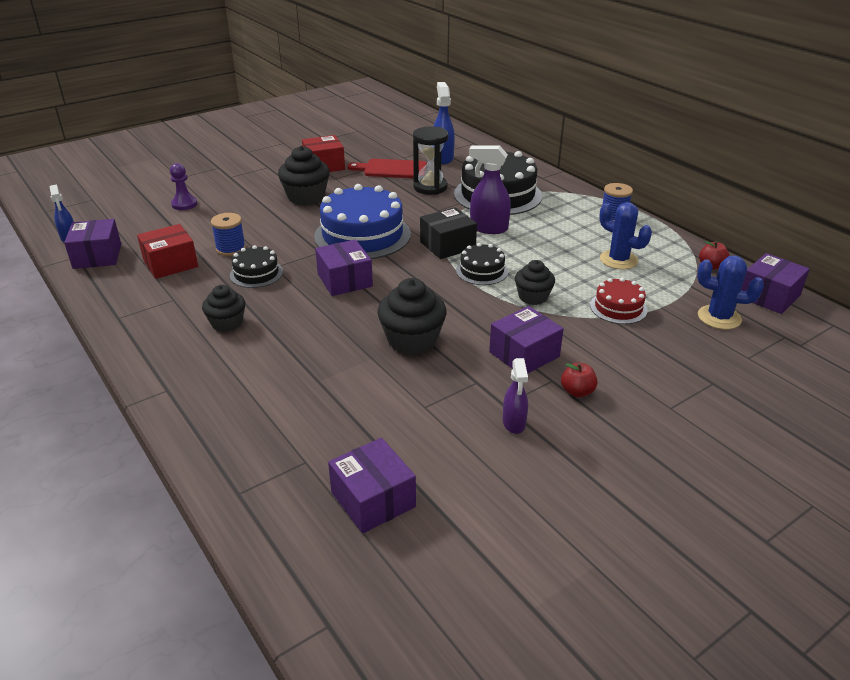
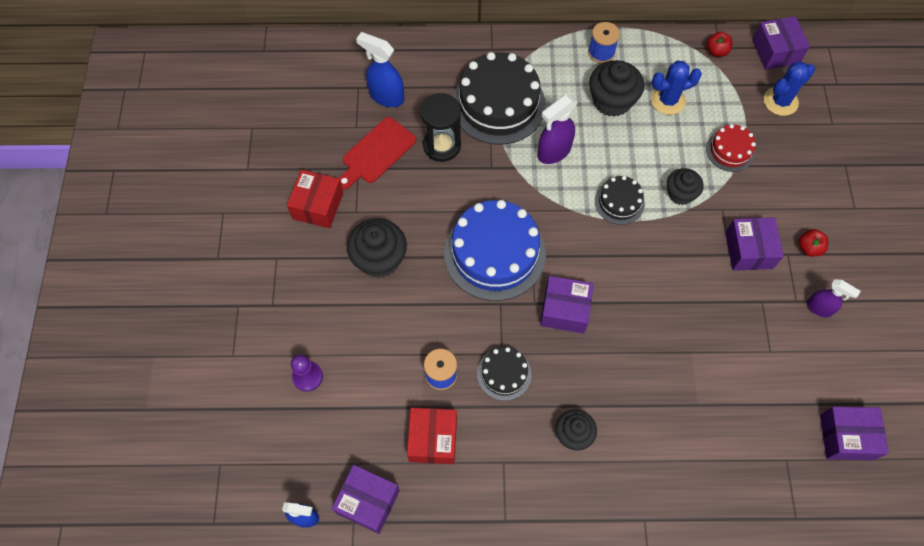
camera: 55 degrees left, 30 degrees up
black cupcake [377,278,446,355] -> black cupcake moved to [589,60,644,117]
black box [420,207,477,259] -> none

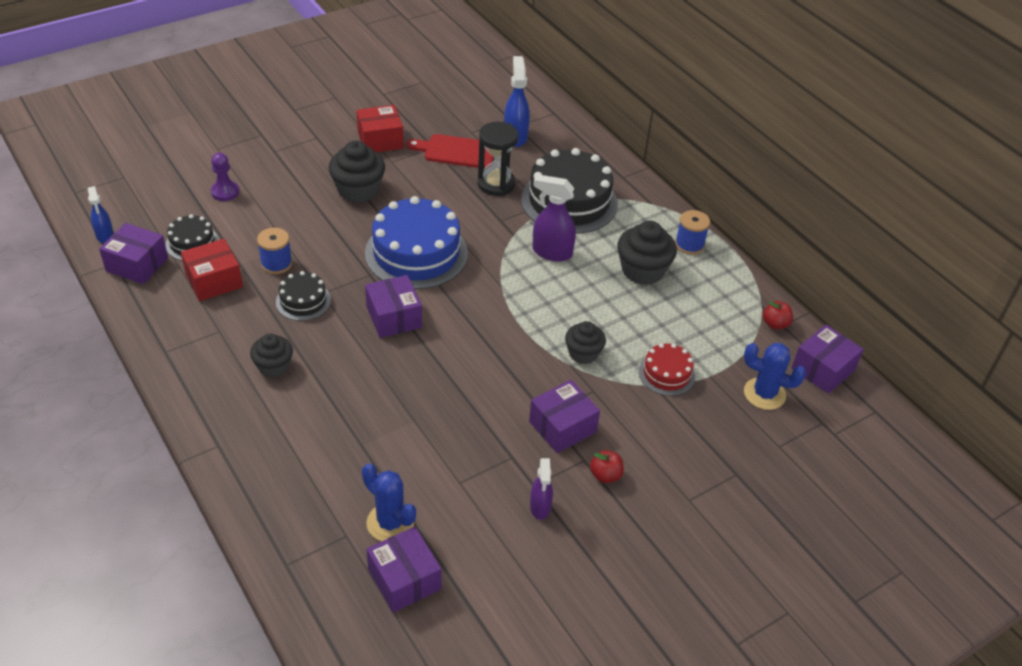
camera: 55 degrees right, 20 degrees down
purple box [331,465,400,534] -> purple box turned 60 degrees counterclockwise [99,223,168,284]
black cake [595,176,645,225] -> black cake moved to [165,214,219,260]
blue cactus [651,61,702,115] -> blue cactus moved to [362,463,416,541]

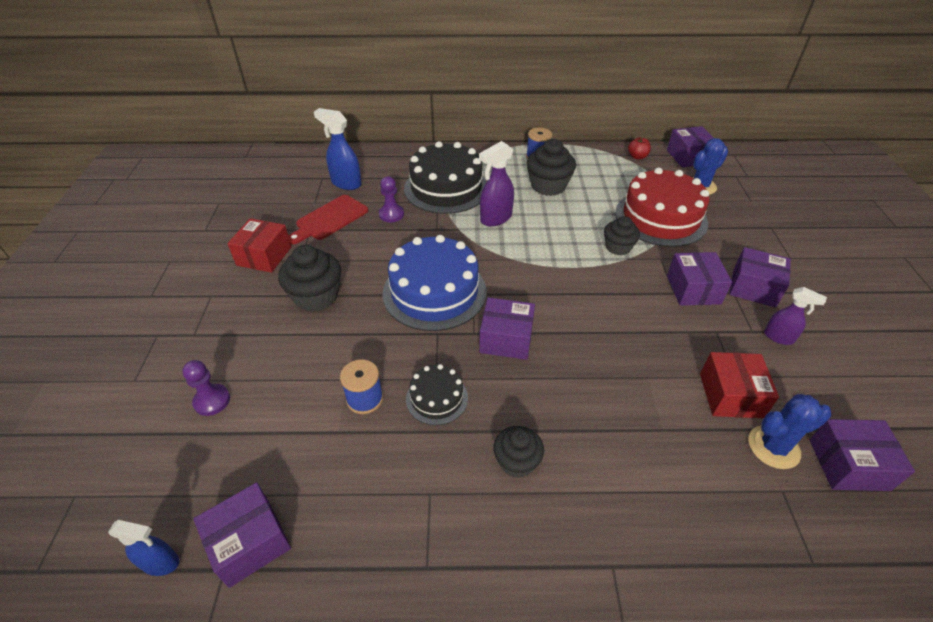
camera: 55 degrees left, 0 degrees up
black cake [165,214,219,260] -> none
red box [181,239,243,301] -> red box moved to [700,352,779,418]
black hourglass [478,122,518,196] -> purple pawn [379,176,404,222]
red apple [590,450,624,483] -> purple box [730,247,791,307]
red cake [639,343,695,396] -> red cake [615,167,709,247], size x1.98

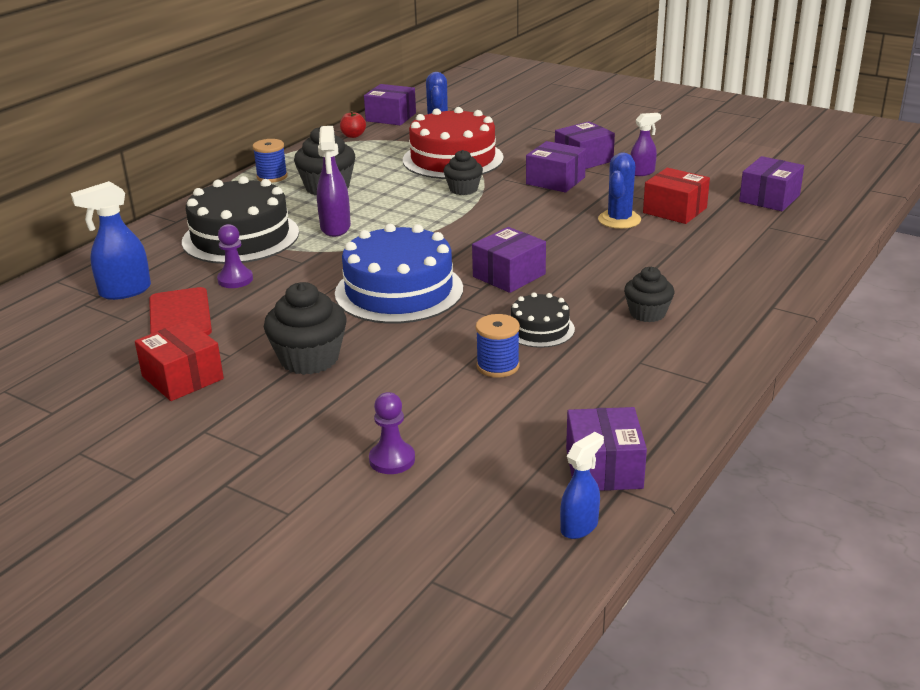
camera: 55 degrees left, 15 degrees down
blue cactus [748,394,831,469] -> blue cactus moved to [598,152,641,229]

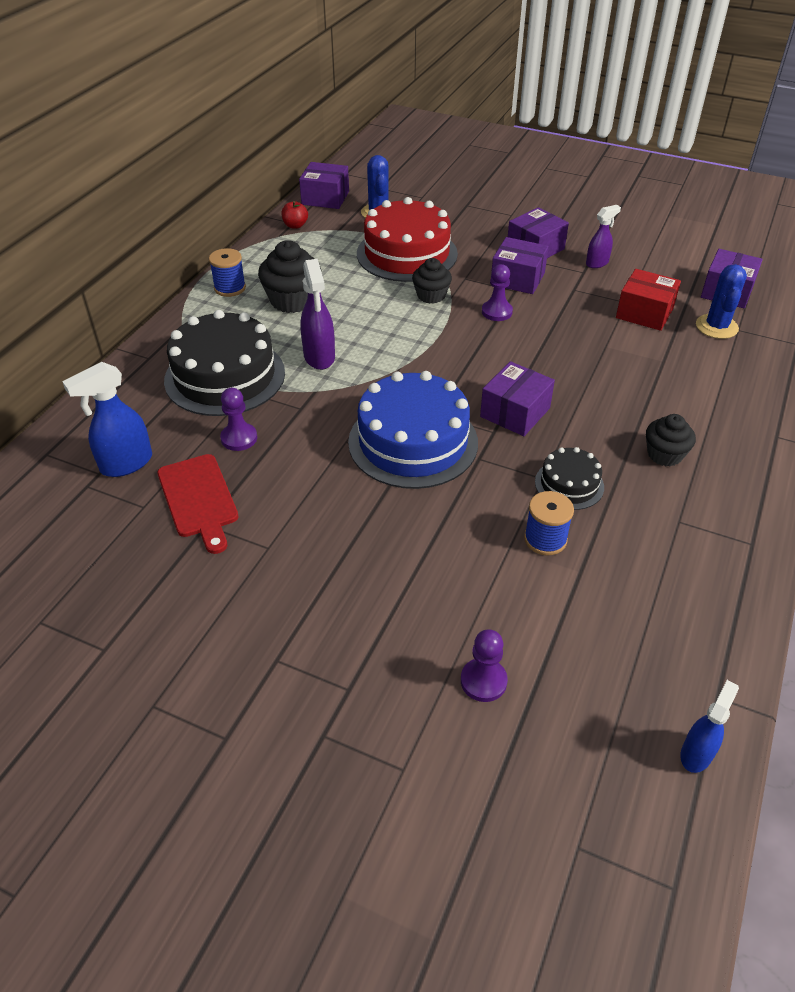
camera: 10 degrees left, 15 degrees up
red box [135,320,224,401] -> none
black cupcake [264,282,347,375] -> none
purple box [566,407,647,491] -> none
blue cactus [598,152,641,229] -> blue cactus moved to [696,264,747,339]
none -> purple pawn [482,264,513,321]

